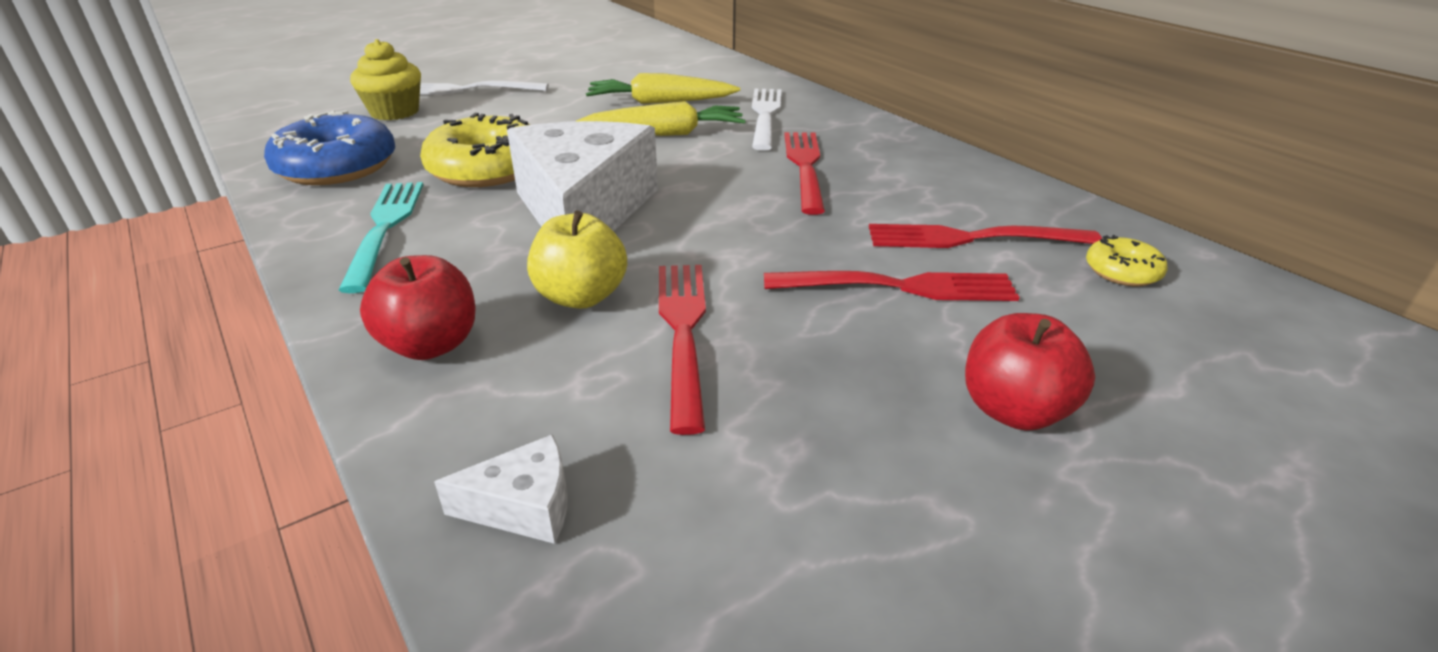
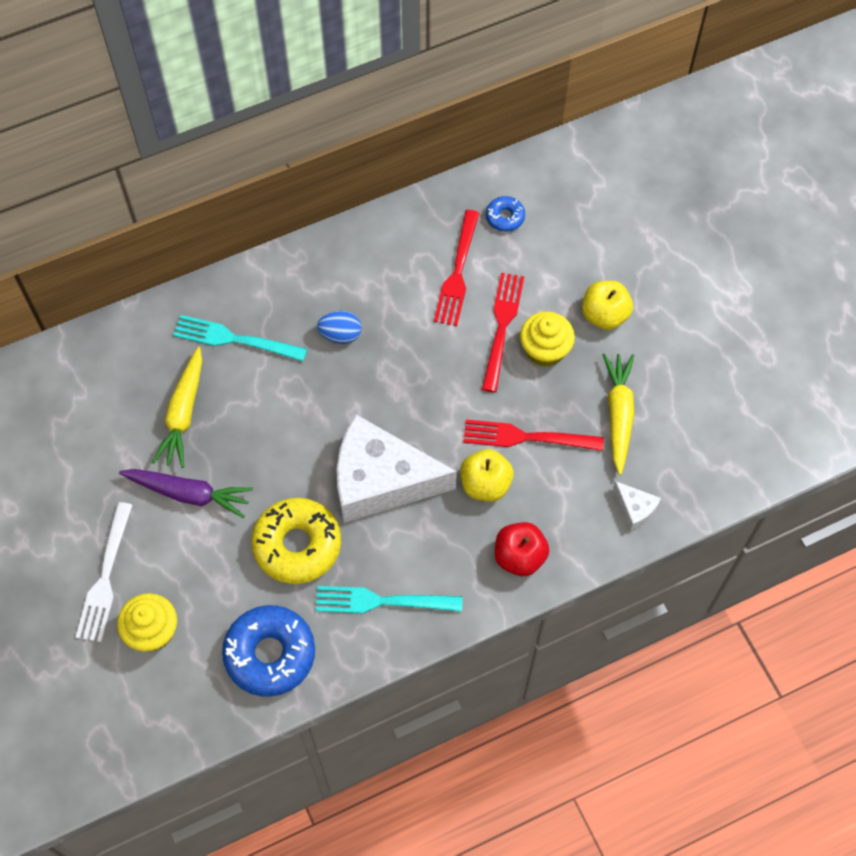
camera: 80 degrees left, 30 degrees up
white cheese [434,434,568,544] -> white cheese turned 135 degrees clockwise [613,481,661,531]
yellow carrot [576,101,746,136] -> yellow carrot moved to [602,353,634,475]
white fork [752,89,781,151] -> turquoise fork [173,315,307,361]
red fork [784,132,825,215] -> blue egg [317,311,362,344]
red apple [965,313,1095,430] -> yellow apple [582,281,633,330]
yellow donut [1086,235,1167,286] -> blue donut [486,196,525,232]
none -> purple carrot [119,469,253,518]
none -> yellow cupcake [520,311,575,367]

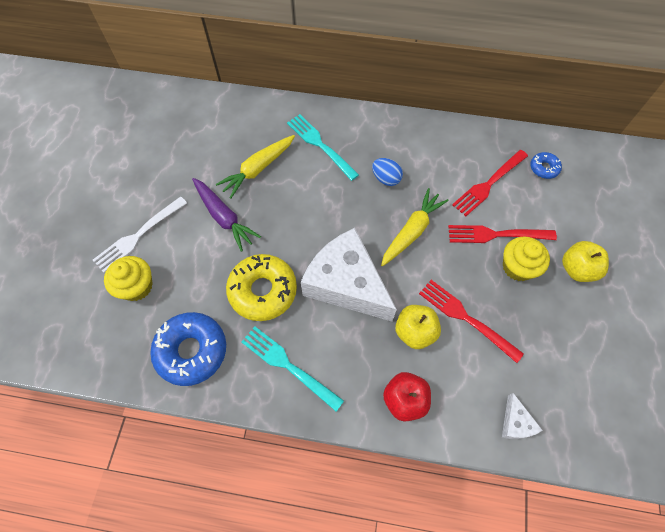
camera: 35 degrees right, 0 degrees up
red fork [482,273,524,392] -> red fork turned 135 degrees counterclockwise [448,225,557,243]
yellow carrot [602,353,634,475] -> yellow carrot moved to [381,188,449,267]

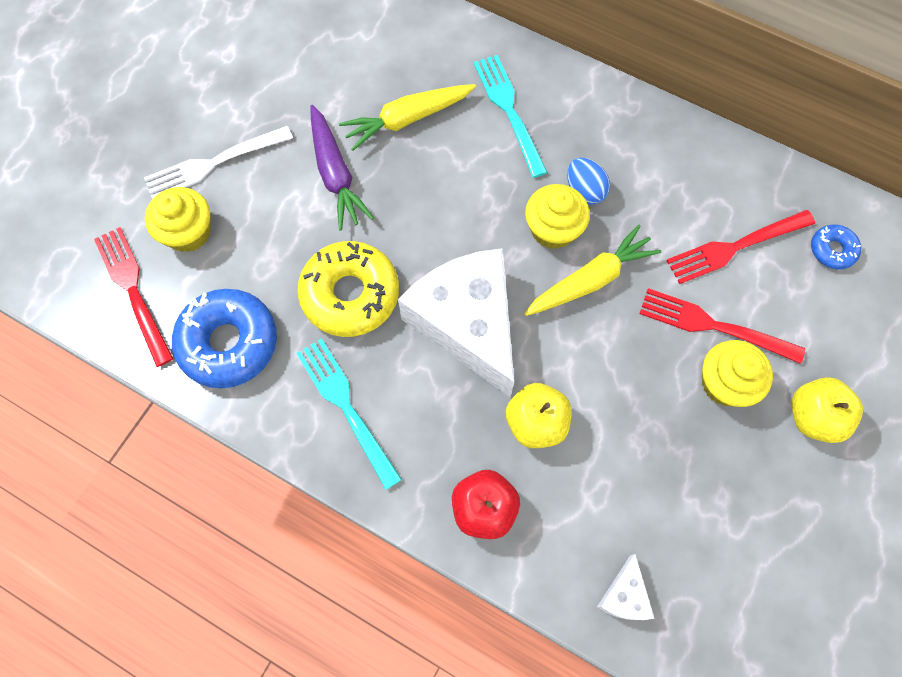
camera: 20 degrees right, 5 degrees up
red fork [419,280,524,363] -> red fork moved to [94,227,173,367]
none -> yellow cupcake [525,184,590,249]

